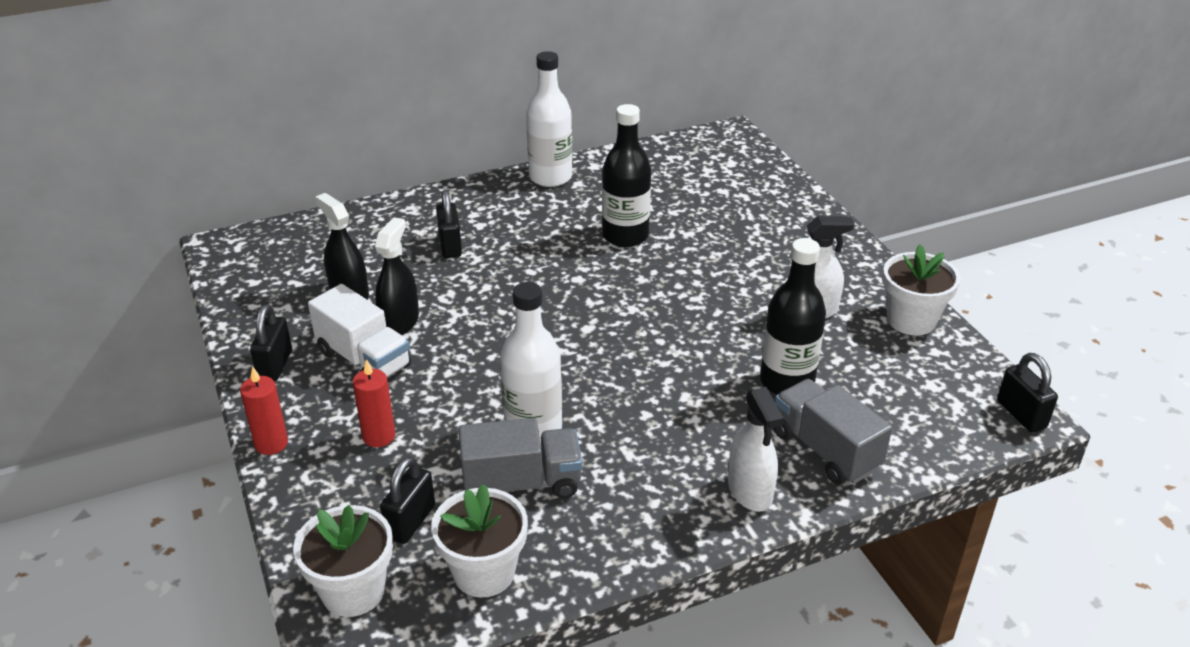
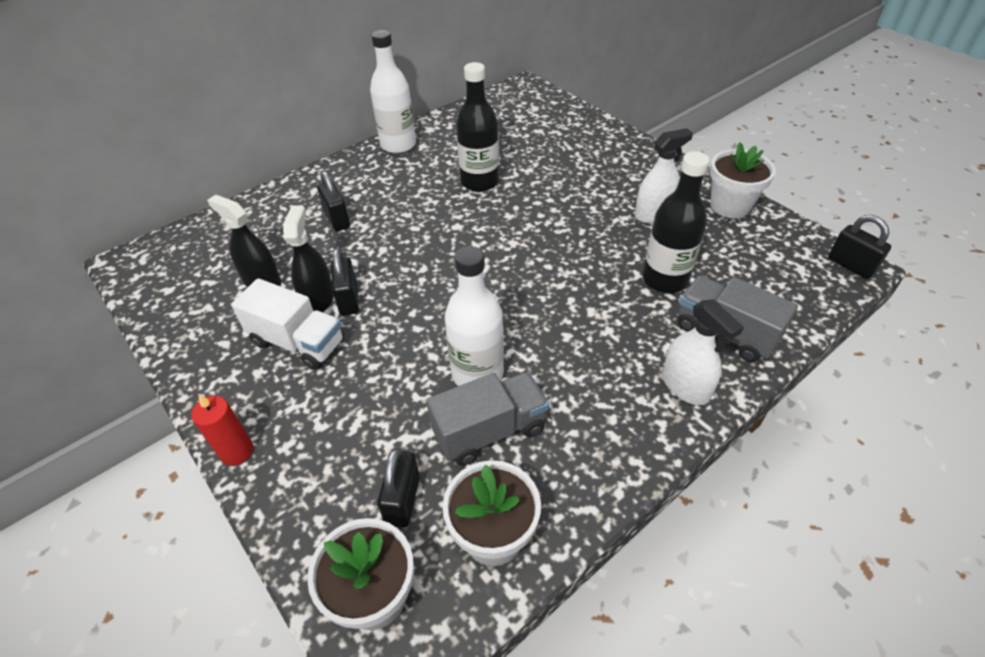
camera: 15 degrees left, 10 degrees up
black padlock [250,305,292,381] -> black padlock moved to [331,248,359,315]
red candle [353,359,395,447] -> none

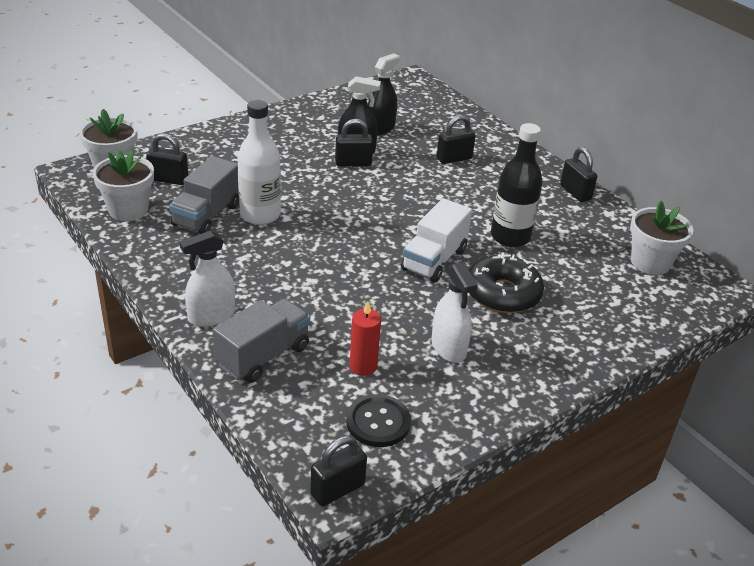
camera: 90 degrees right, 10 degrees down
red candle [191,394,253,466] -> red candle moved to [350,301,381,376]
white truck [231,278,344,370] -> white truck moved to [401,198,472,282]
white bottle [370,30,416,154] -> black padlock [560,147,597,202]
grey truck [426,372,549,465] -> grey truck turned 45 degrees clockwise [169,156,239,234]
black bottle [643,151,710,293] -> none
white flower pot [710,142,776,218] -> white flower pot moved to [630,200,693,275]
none -> black button [346,394,411,447]
none -> black donut [469,253,544,313]

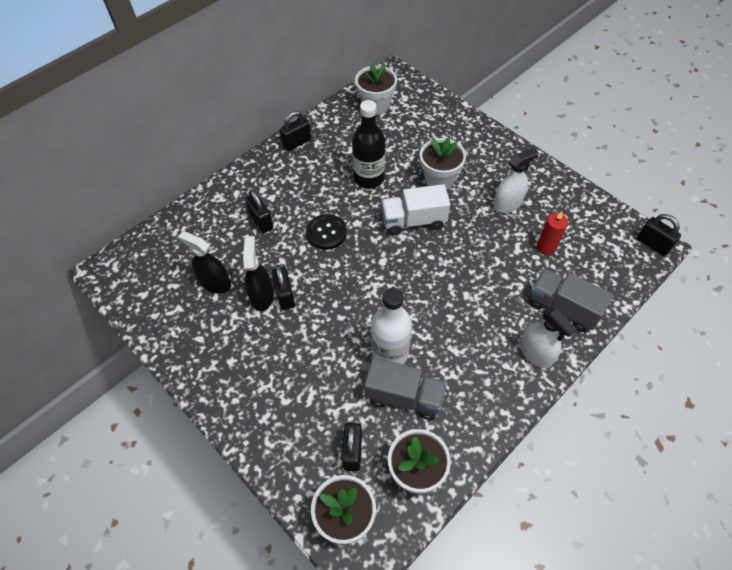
camera: 95 degrees left, 20 degrees up
black button [346,394,411,447] -> black button moved to [306,214,347,250]
white truck [401,198,472,282] -> white truck turned 150 degrees clockwise [381,184,450,235]
black donut [469,253,544,313] -> white flower pot [420,137,466,190]

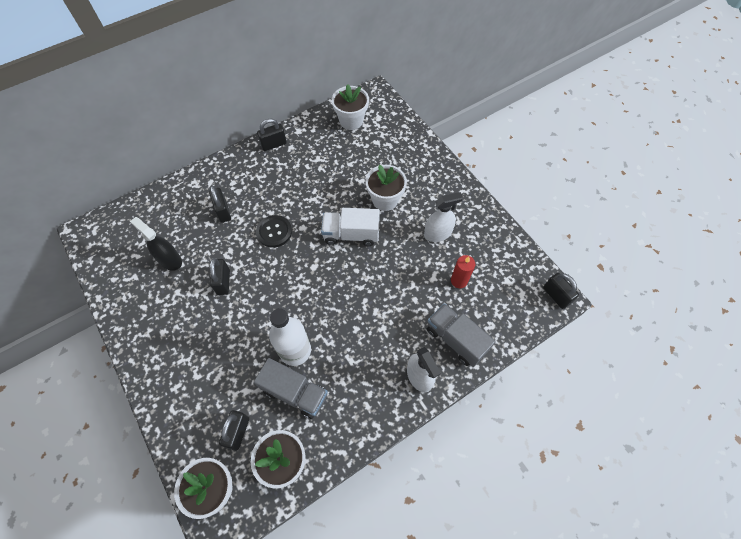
camera: 10 degrees right, 5 degrees up
black spray bottle [243,239,274,311] -> none
black bottle [352,100,386,189] -> none

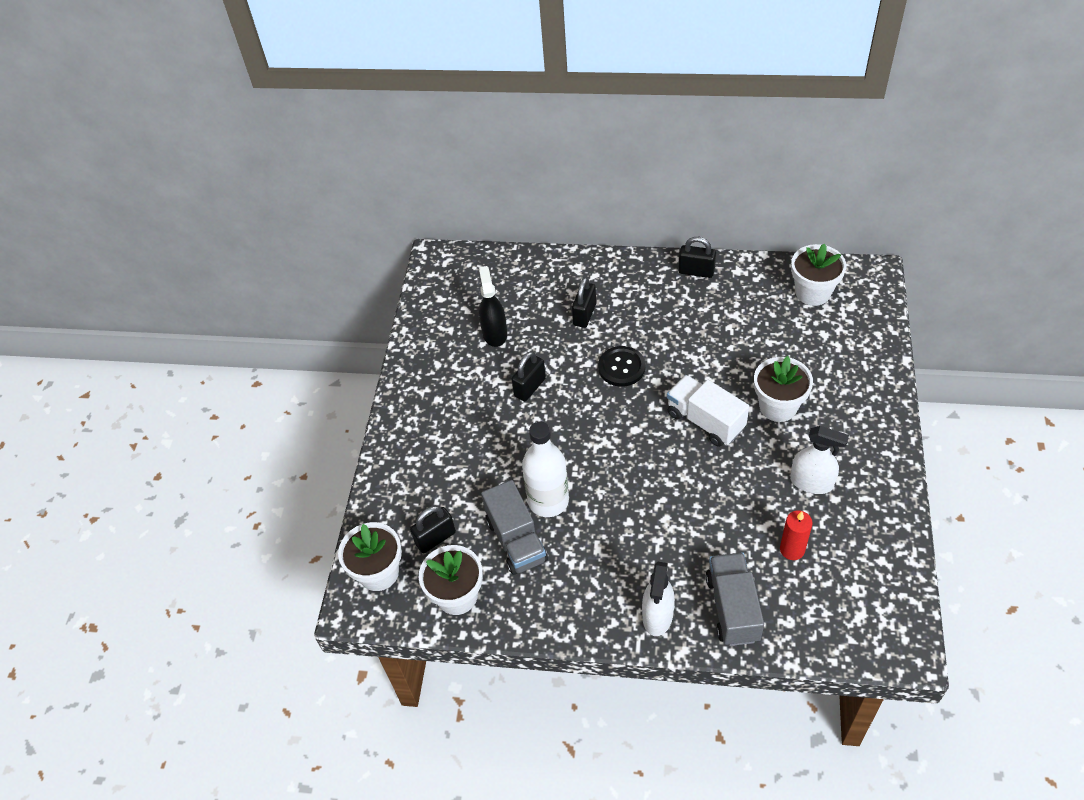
camera: 45 degrees right, 10 degrees down
black padlock [543,273,579,309] -> none

